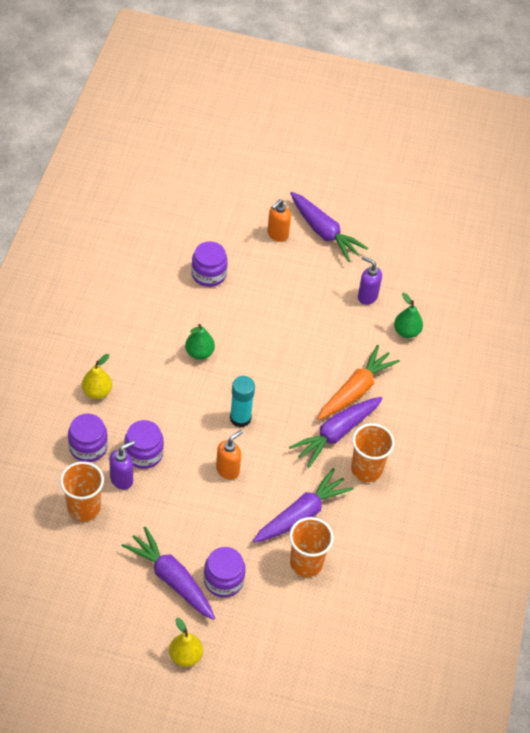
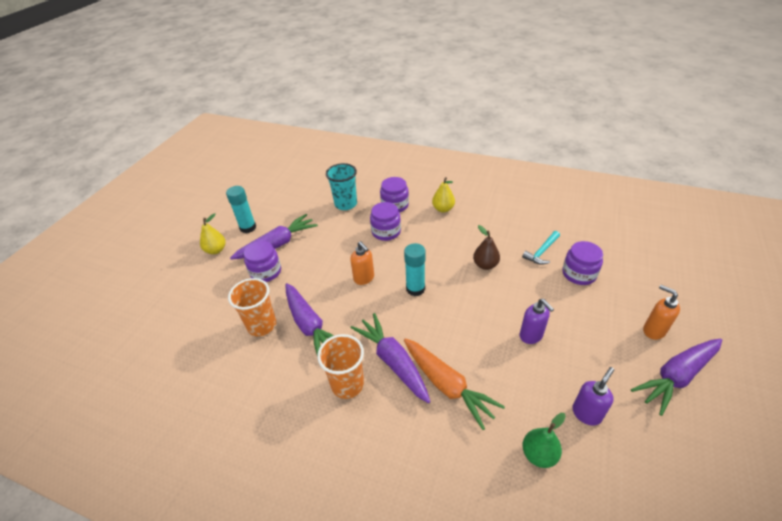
camera: 105 degrees right, 10 degrees down
orange cup [60,461,104,522] -> turquoise cup [326,163,357,210]
purple soap dispenser [109,440,135,490] -> purple soap dispenser moved to [519,299,554,344]
green pear [185,324,215,360] -> brown pear [473,225,500,270]
none -> turquoise glue stick [226,186,256,233]
none -> turquoise hammer [522,231,560,265]

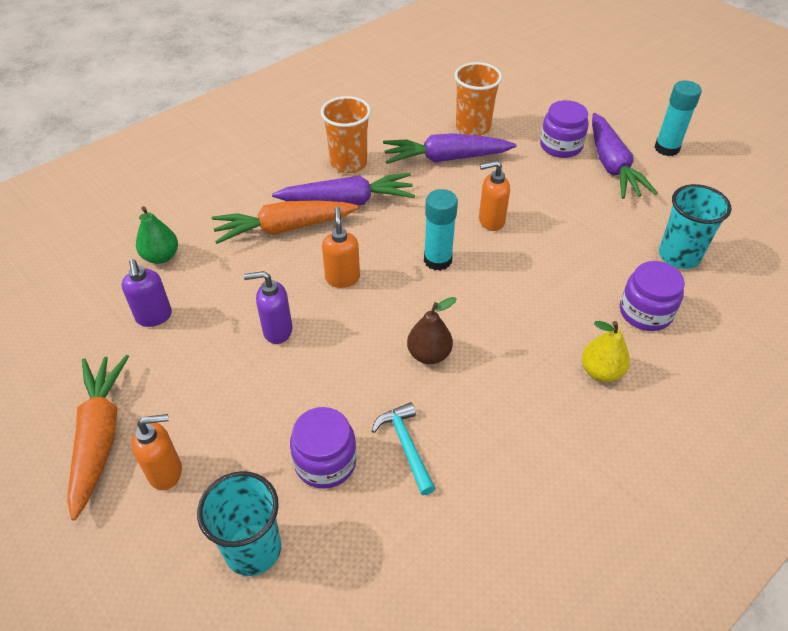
camera: 115 degrees right, 5 degrees up
yellow pear [200,214,226,254] -> none
purple jar [370,202,401,241] -> none
purple carrot [631,339,722,416] -> orange carrot [67,355,129,521]
none -> turquoise cup [197,471,281,576]
none -> orange soap dispenser [322,207,360,288]

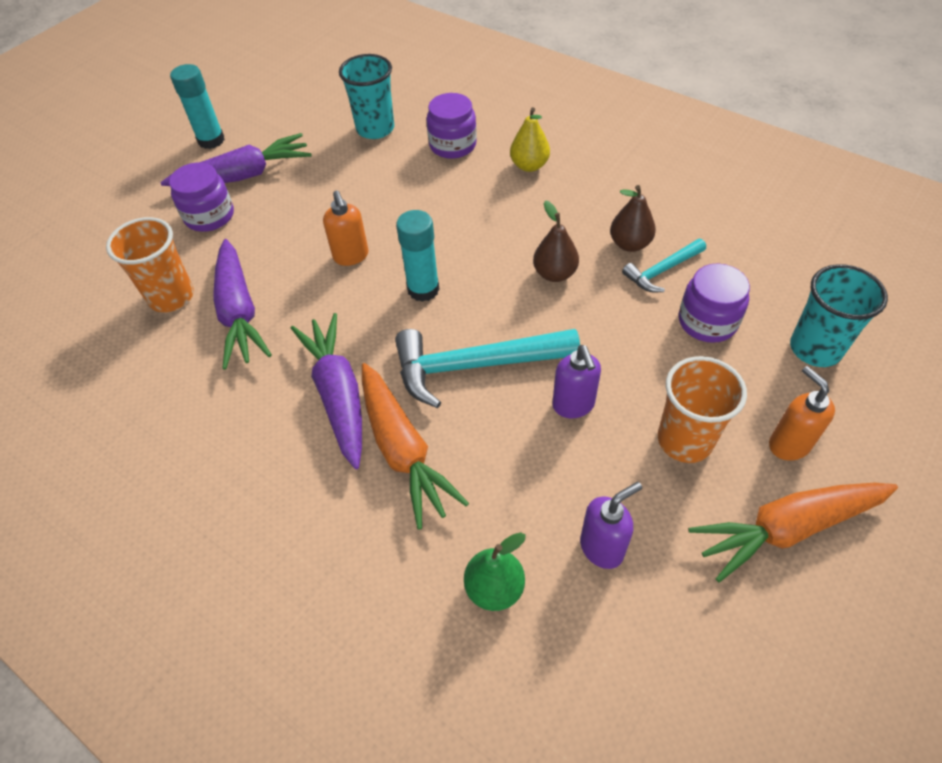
camera: 100 degrees left, 5 degrees up
orange cup [321,96,371,173] -> orange cup moved to [658,356,747,463]
orange soap dispenser [322,207,360,288] -> turquoise hammer [395,329,580,408]
none -> brown pear [610,185,656,252]

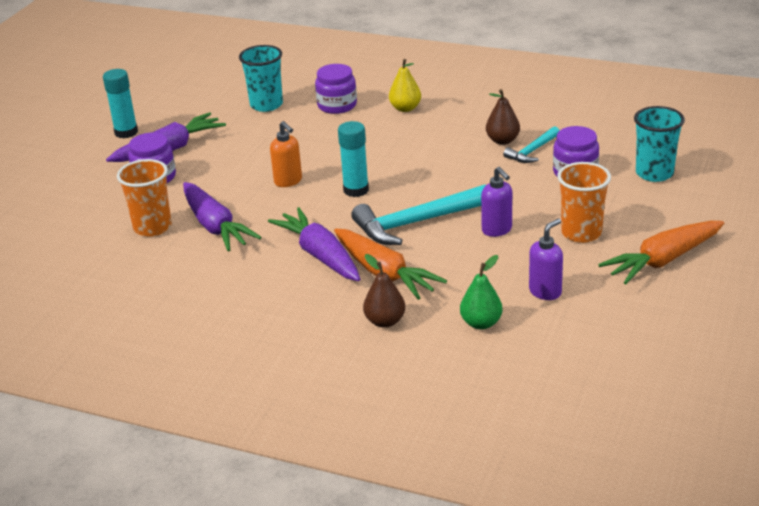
camera: 15 degrees left, 20 degrees down
brown pear [533,200,579,282] -> brown pear moved to [363,254,405,328]
orange soap dispenser [769,366,835,461] -> none

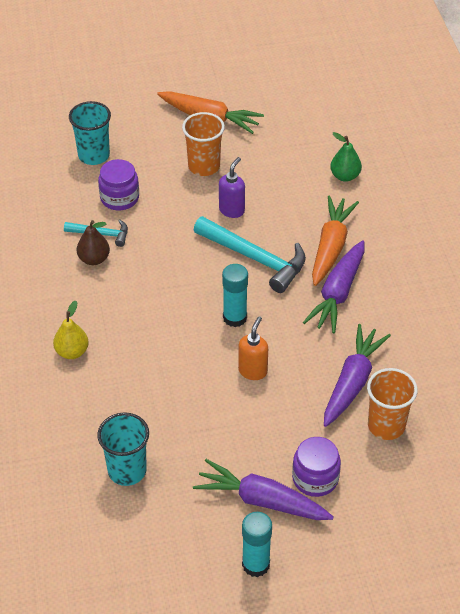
camera: 125 degrees left, 15 degrees up
purple jar [315,64,357,114] -> none
brown pear [363,254,405,328] -> none
purple soap dispenser [529,218,563,300] -> none

